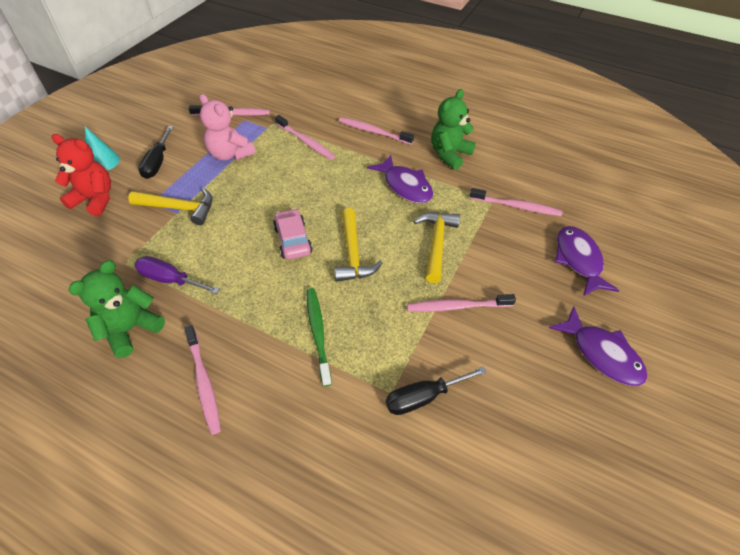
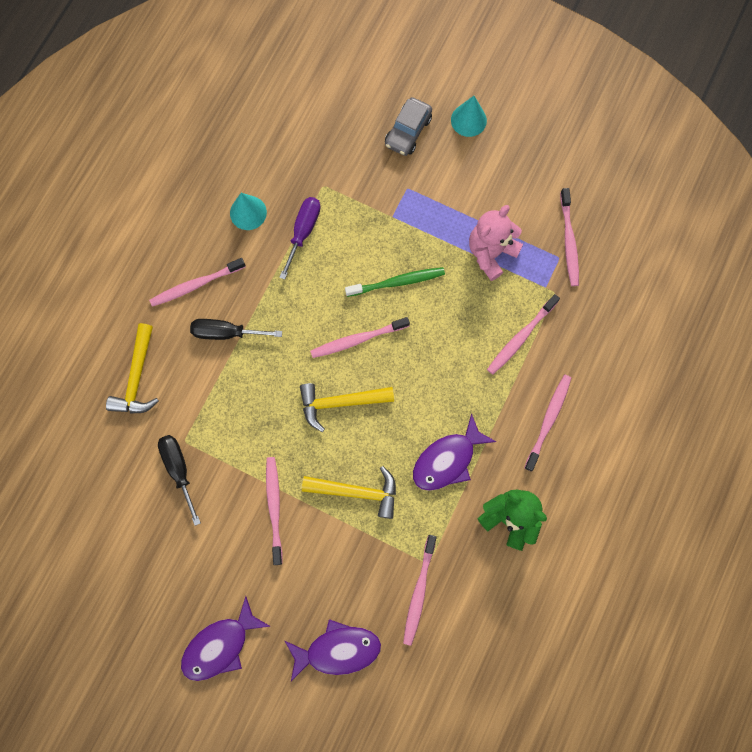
camera: 90 degrees right, 25 degrees up
red teddy bear [52,134,111,216] -> grey car [385,97,432,156]
green teddy bear [68,260,165,358] -> turquoise cone [230,193,267,230]
yellow hammer [128,188,213,225] -> yellow hammer moved to [106,323,159,414]
black screwdriver [138,126,173,179] -> black screwdriver moved to [190,319,282,340]
pink car [273,209,313,260] -> pink toothbrush [310,317,410,358]
green toothbrush [306,288,332,386] -> green toothbrush moved to [345,267,445,297]

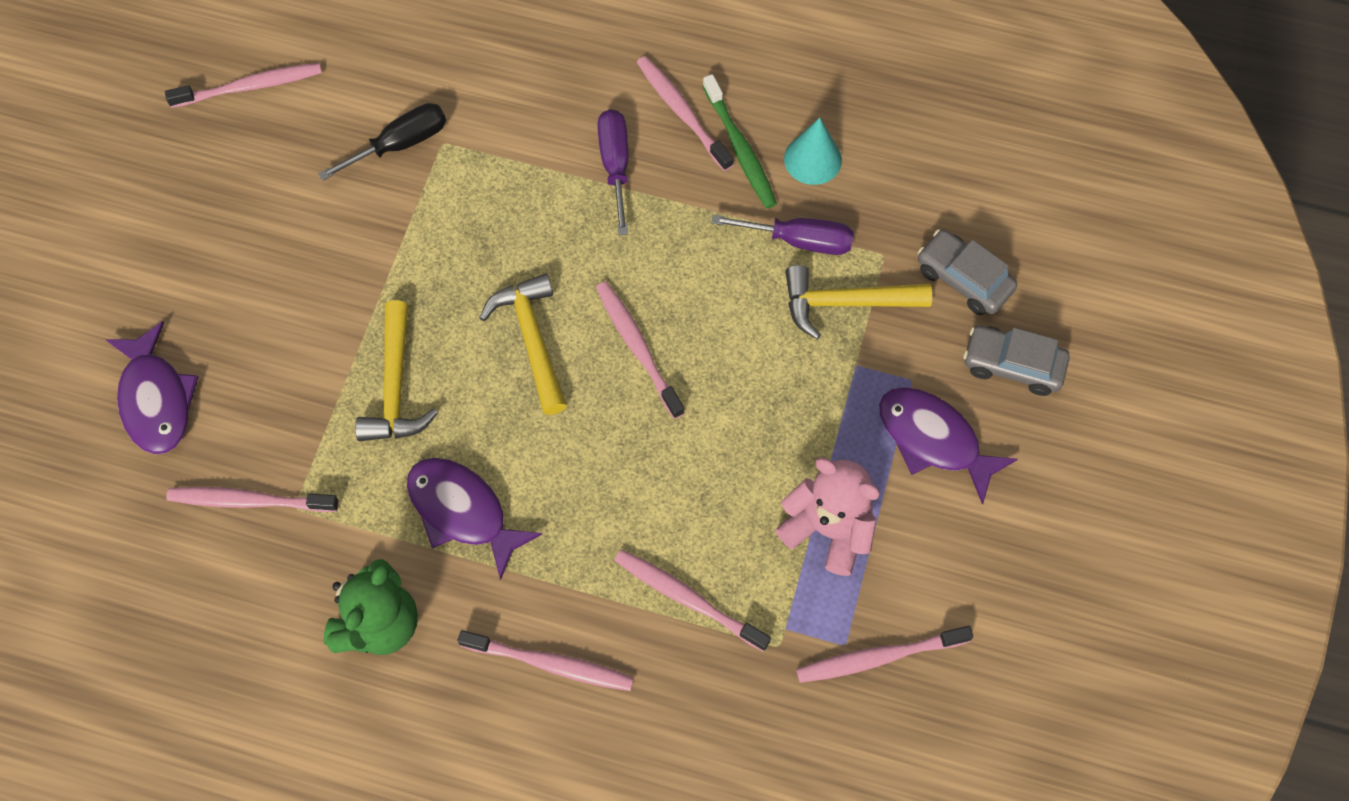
camera: 80 degrees right, 10 degrees down
yellow hammer [106,323,159,414] -> yellow hammer moved to [785,265,932,339]
purple fish [181,596,271,681] -> purple fish moved to [879,387,1018,505]
black screwdriver [190,319,282,340] -> purple screwdriver [598,109,629,235]
pink toothbrush [266,457,283,565] -> pink toothbrush moved to [165,63,322,108]
green toothbrush [345,267,445,297] -> green toothbrush moved to [703,74,777,208]
turquoise cone [451,96,487,137] -> none
none -> grey car [918,229,1017,315]

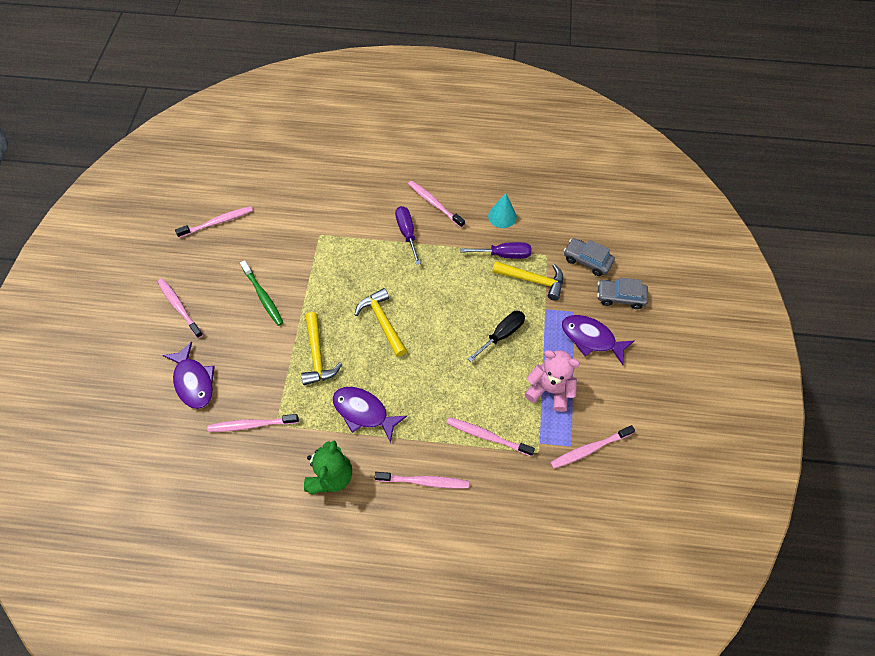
camera: 10 degrees left, 5 degrees down
black screwdriver [318,103,446,181] -> black screwdriver moved to [467,311,525,362]
pink toothbrush [596,281,685,419] -> pink toothbrush moved to [157,279,203,339]
green toothbrush [703,74,777,208] -> green toothbrush moved to [240,260,283,326]
yellow hammer [785,265,932,339] -> yellow hammer turned 150 degrees counterclockwise [492,261,563,301]

